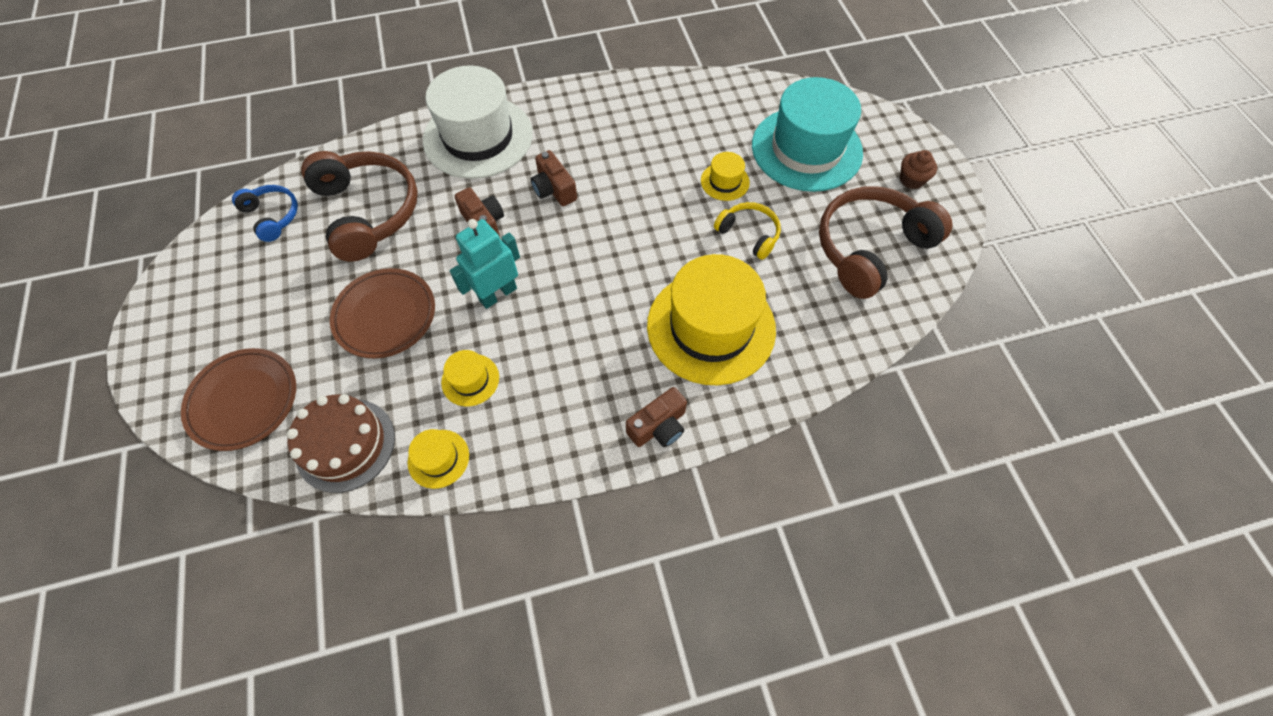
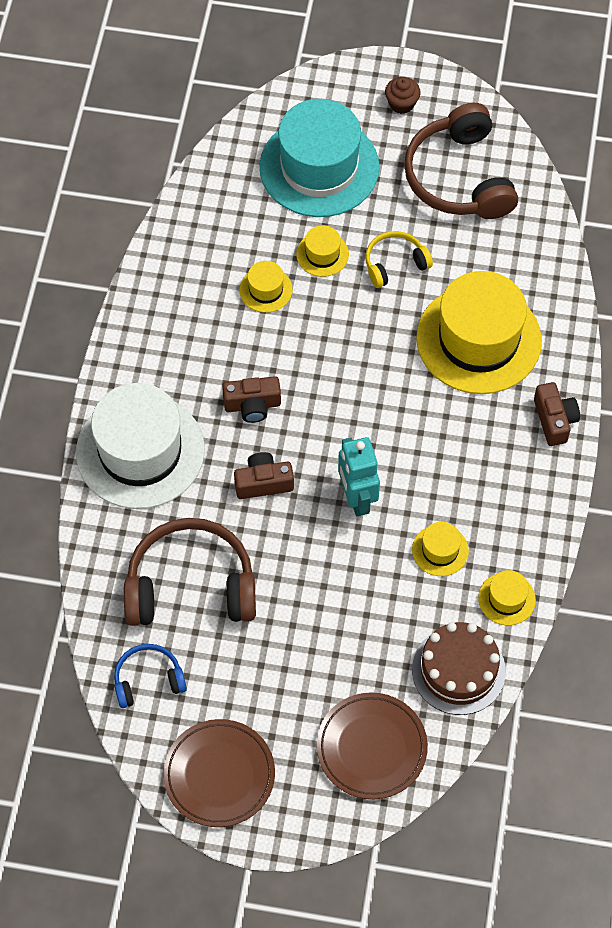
camera: 65 degrees left, 0 degrees up
brown plate [330,268,435,358] -> brown plate moved to [163,719,275,827]
none -> yellow hat [240,261,293,313]

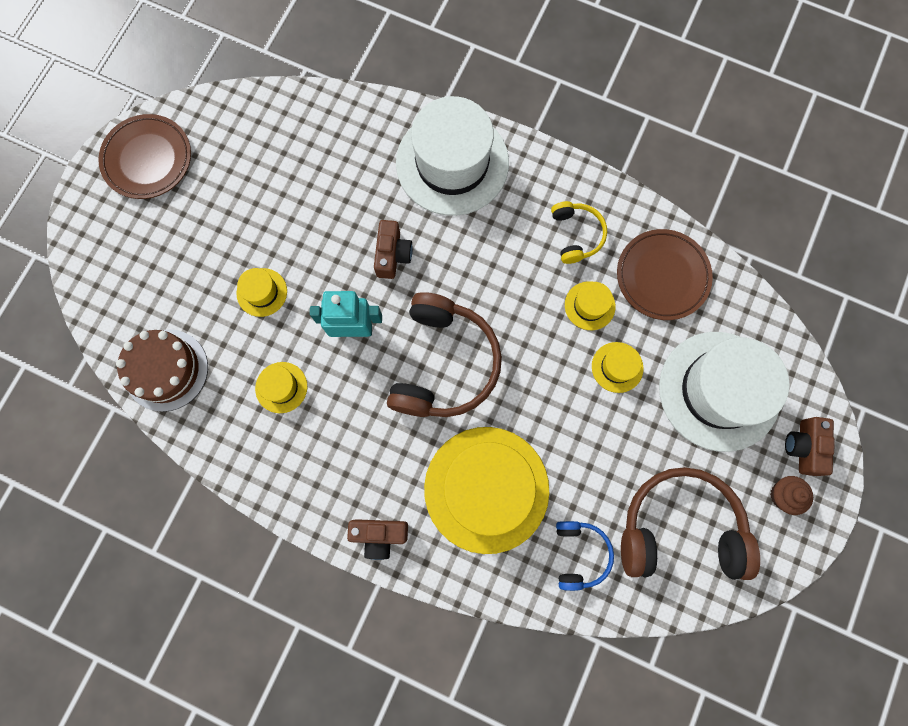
camera: 105 degrees right, 15 degrees up
blue headphones [114,644,187,708] -> blue headphones moved to [556,521,614,591]
brown headphones [124,518,256,626] -> brown headphones moved to [387,292,502,417]
brown camera [222,376,281,423] -> brown camera moved to [785,417,835,476]
turquoise hat [260,99,379,217] -> white hat [659,332,790,452]
brown plate [316,692,428,799] -> brown plate moved to [617,229,713,320]
yellow headphones [365,231,433,288] -> yellow headphones moved to [551,201,607,264]
yellow hat [478,570,536,625] -> yellow hat moved to [236,268,287,317]

